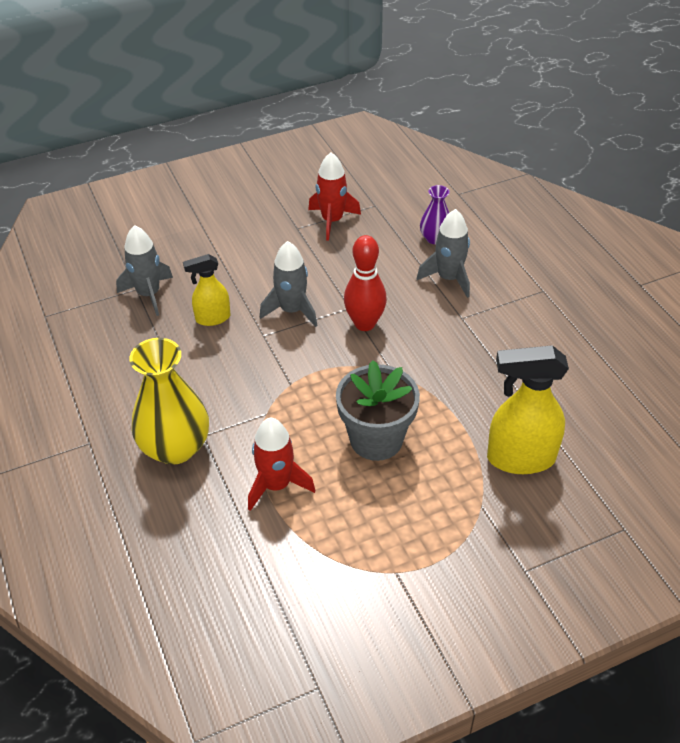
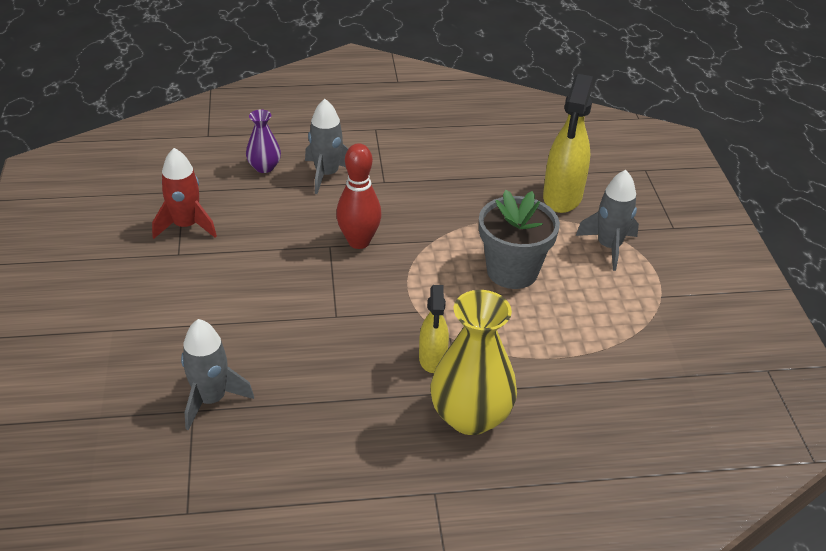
camera: 75 degrees left, 5 degrees down
yellow spray bottle [183,254,231,326] -> yellow spray bottle moved to [419,285,449,373]
red rocket [248,418,315,511] -> none
grey rocket [260,241,318,327] -> grey rocket moved to [576,170,639,271]

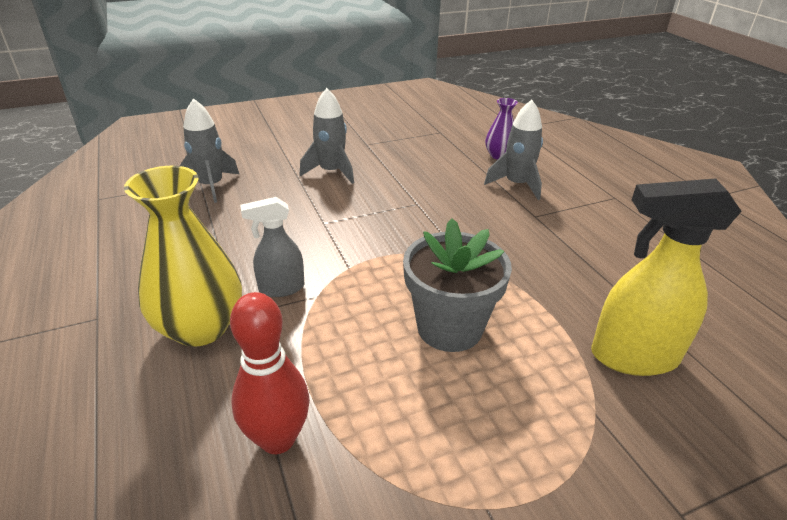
camera: 75 degrees right, 5 degrees down
red rocket [152,148,217,239] -> none
red bowling pin [336,143,382,249] -> red bowling pin moved to [230,292,310,454]
yellow spray bottle [419,285,449,373] -> grey spray bottle [240,197,304,297]
grey rocket [576,170,639,271] -> grey rocket moved to [300,88,354,184]

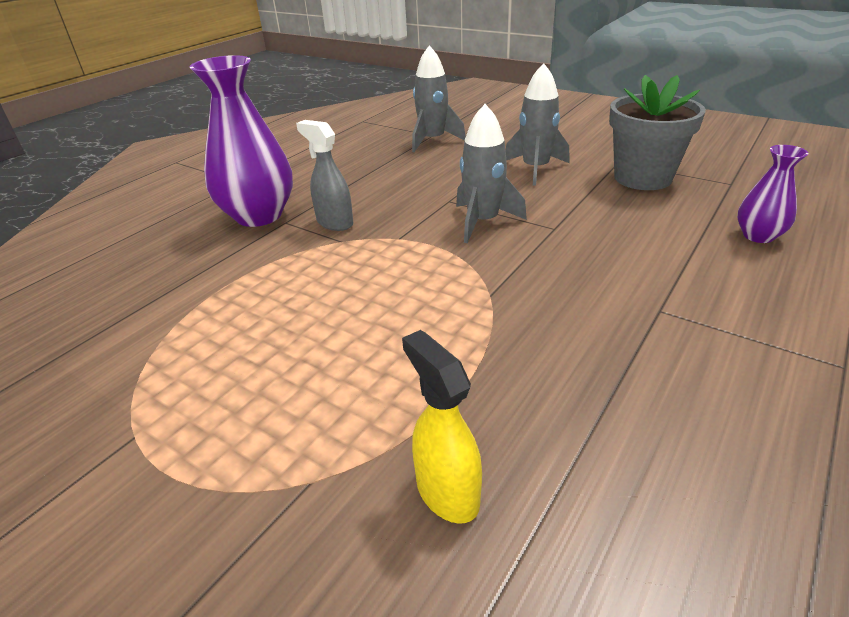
camera: 60 degrees right, 0 degrees up
yellow vase [124,166,242,347] -> purple vase [190,55,293,227]
red bowling pin [230,292,310,454] -> none
grey flower pot [403,218,512,352] -> grey flower pot moved to [609,75,706,190]
grey rocket [484,100,543,200] -> grey rocket moved to [456,104,527,243]
yellow spray bottle [591,179,742,376] -> yellow spray bottle [402,330,482,524], size x0.59

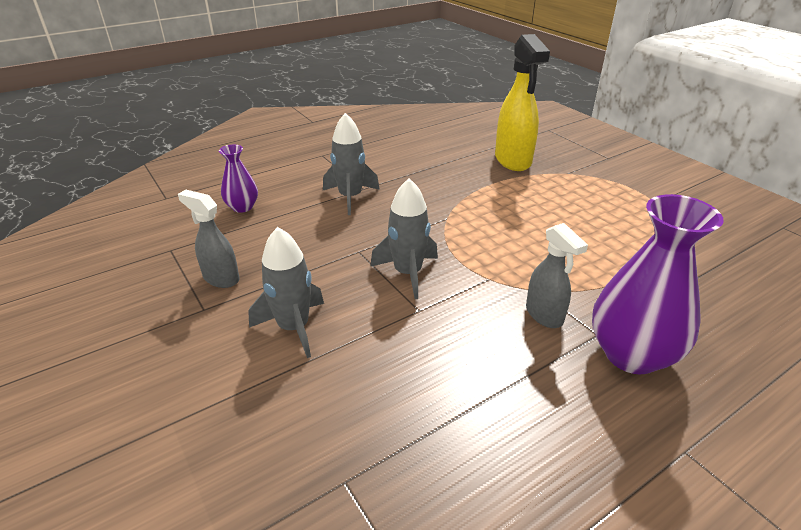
camera: 160 degrees left, 0 degrees up
yellow spray bottle [402,330,482,524] -> yellow spray bottle [495,34,550,171], size x1.70
grey rocket [412,45,466,152] -> grey rocket moved to [323,113,380,215]
grey flower pot [609,75,706,190] -> grey spray bottle [178,190,239,288]

